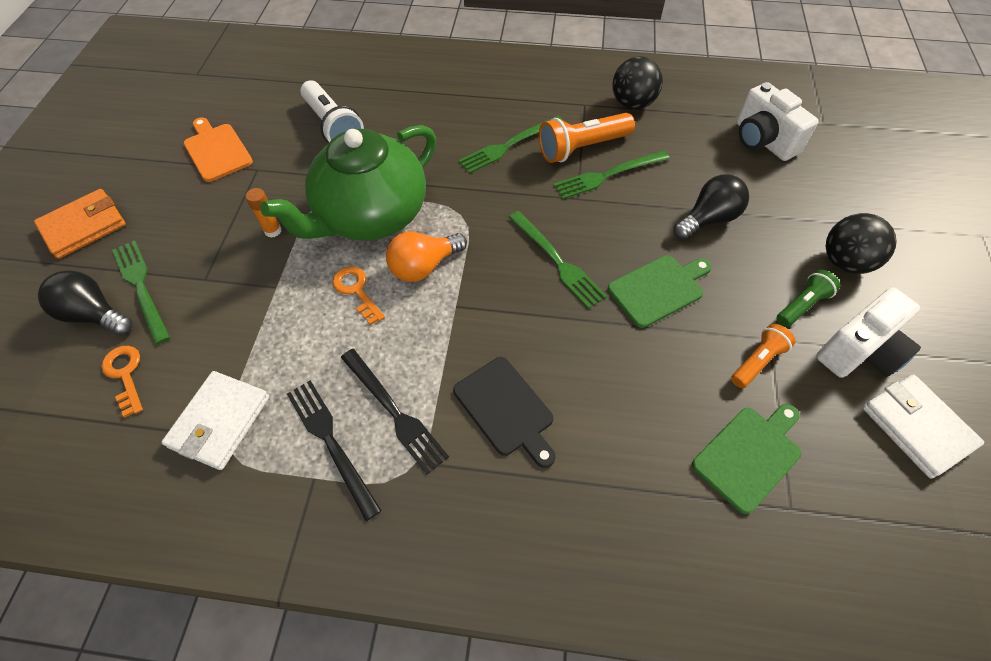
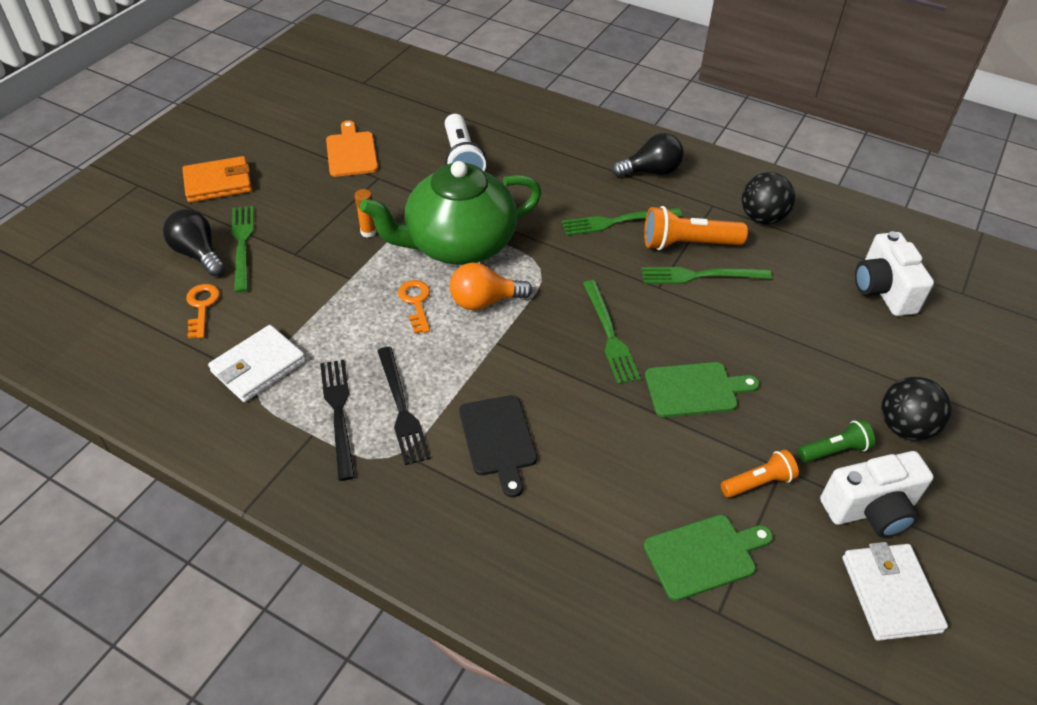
camera: 20 degrees right, 10 degrees down
black light bulb [673,174,749,239] -> black light bulb moved to [612,133,684,177]

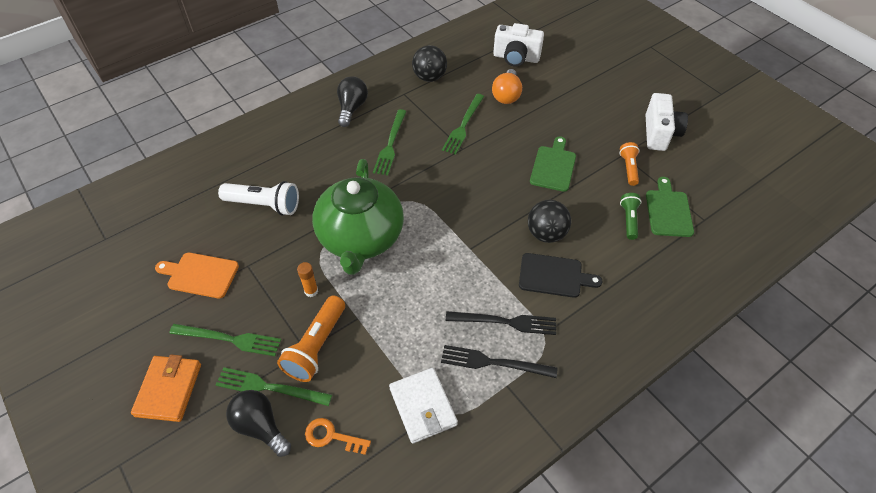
camera: 65 degrees left, 5 degrees up
black light bulb [163,209,225,276] -> black light bulb turned 60 degrees clockwise [226,390,291,457]
orange key [398,280,430,334] -> none
orange light bulb [450,263,532,310] -> orange light bulb moved to [492,69,522,104]
green fork [583,280,641,384] -> green fork moved to [169,324,281,356]
orange flashlight [644,206,748,250] -> orange flashlight moved to [277,296,345,382]
green flashlight [798,419,875,462] -> green flashlight moved to [620,193,641,240]
white wallet [842,542,948,641] -> none
black ball [881,377,952,441] -> black ball moved to [528,200,571,243]

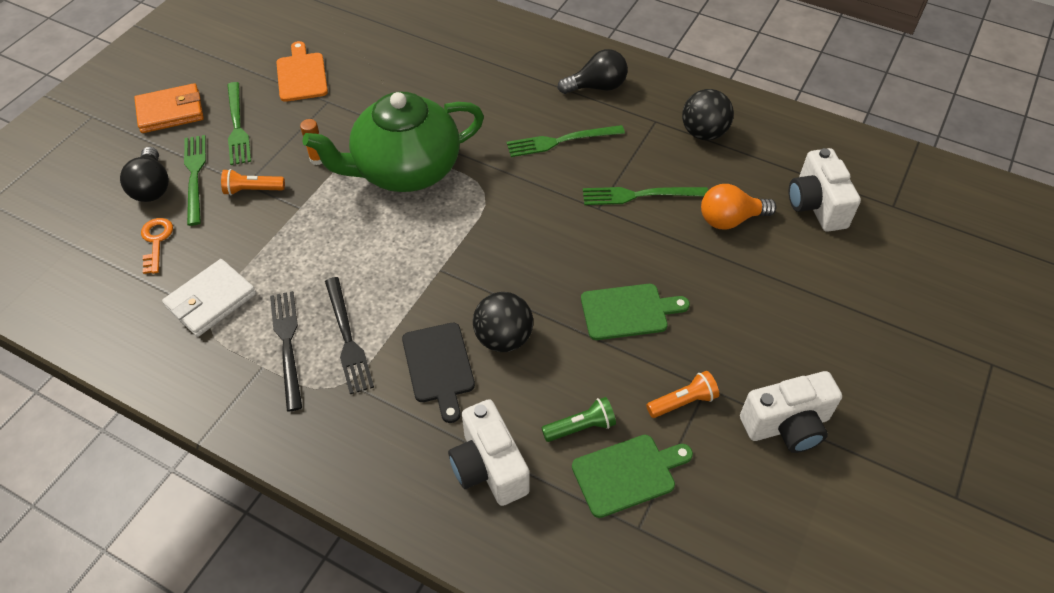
camera: 65 degrees right, 0 degrees up
white flashlight [218,181,299,216] -> none
black light bulb [226,390,291,457] -> black light bulb turned 150 degrees clockwise [120,147,169,202]
orange flashlight [277,296,345,382] -> orange flashlight [221,169,285,195], size x0.60
none -> white camera [448,399,530,506]

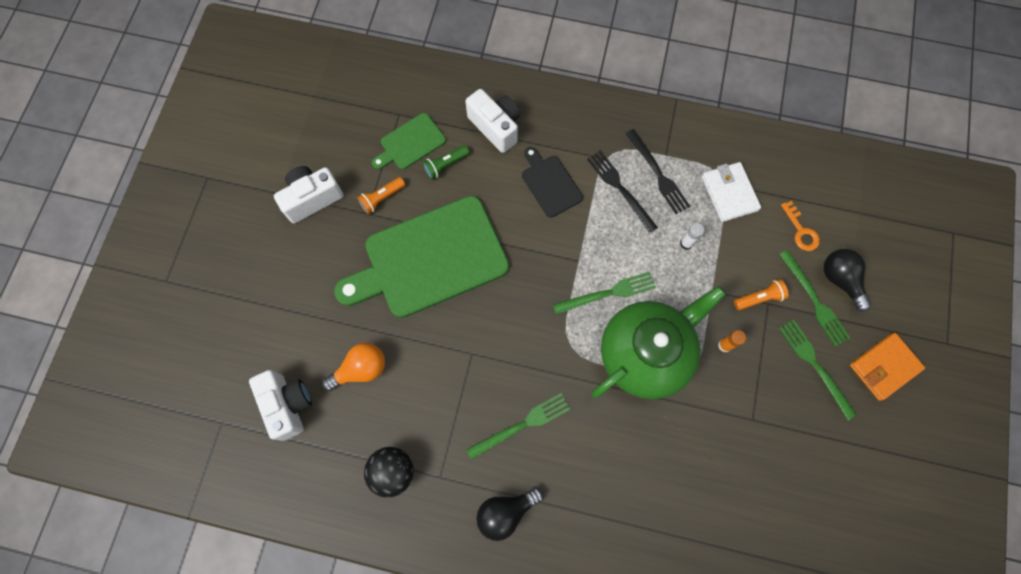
camera: 165 degrees right, 20 degrees up
white wallet [162,259,256,337] -> white wallet turned 45 degrees counterclockwise [702,162,761,222]
orange cutting board [276,41,328,102] -> none
black ball [473,292,533,352] -> none
green cutting board [581,284,690,340] -> green cutting board [334,196,509,318], size x2.13
green fork [583,187,708,205] -> green fork moved to [553,272,656,315]
none -> white glue stick [680,223,704,250]

